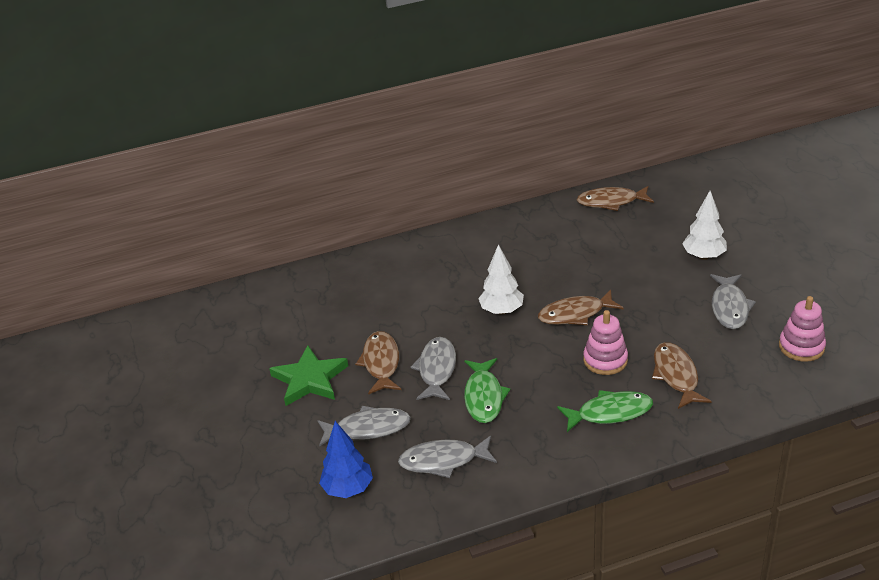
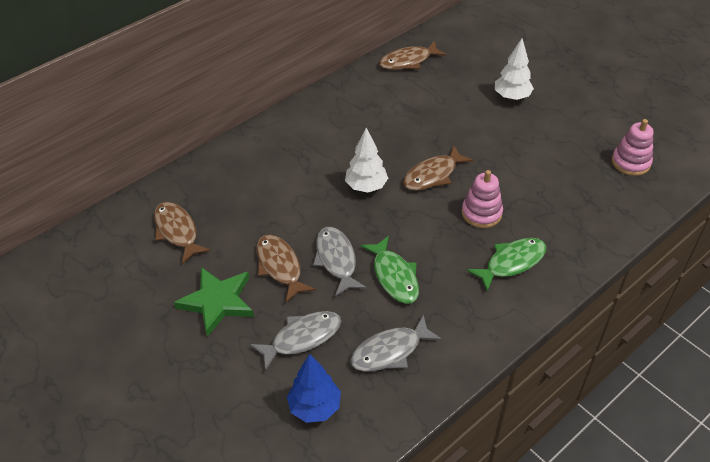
camera: 25 degrees left, 10 degrees up
brown fish [652,342,712,409] -> brown fish moved to [154,202,211,264]
grey fish [710,274,756,329] -> none

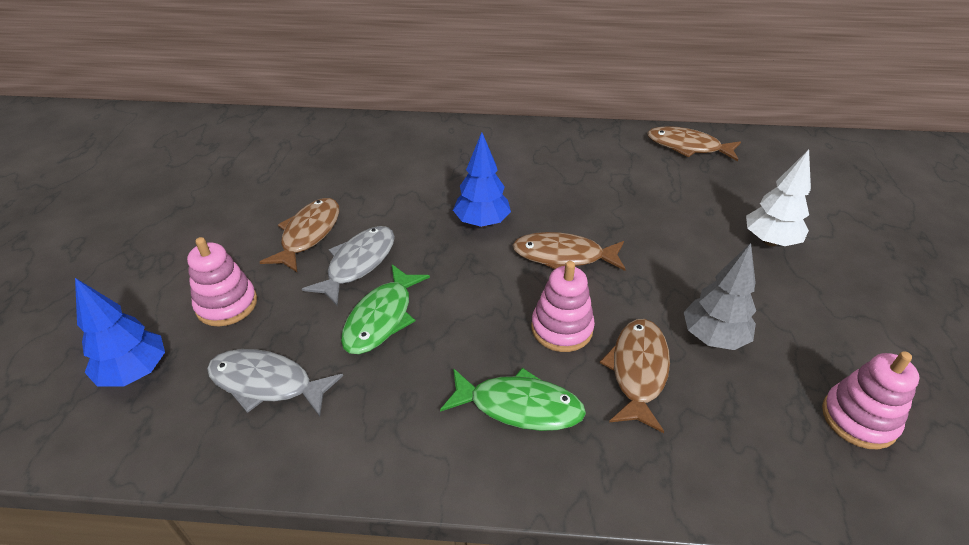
camera: 45 degrees right, 5 degrees down
brown fish [154,202,211,264] -> brown fish moved to [600,319,670,433]
green star [174,267,254,337] -> none
grey fish [250,311,342,371] -> pink stacking toy [187,237,257,326]
white tree [345,128,388,193] -> blue tree [453,132,511,228]
none -> grey tree [684,243,756,350]

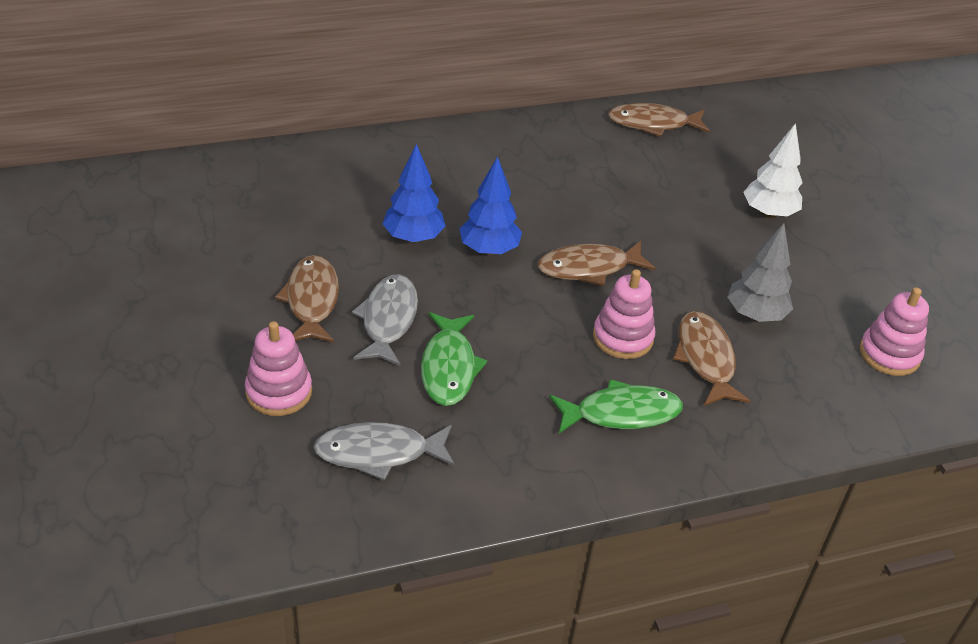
camera: 25 degrees left, 0 degrees up
blue tree [75,278,165,387] -> blue tree moved to [382,144,446,243]

